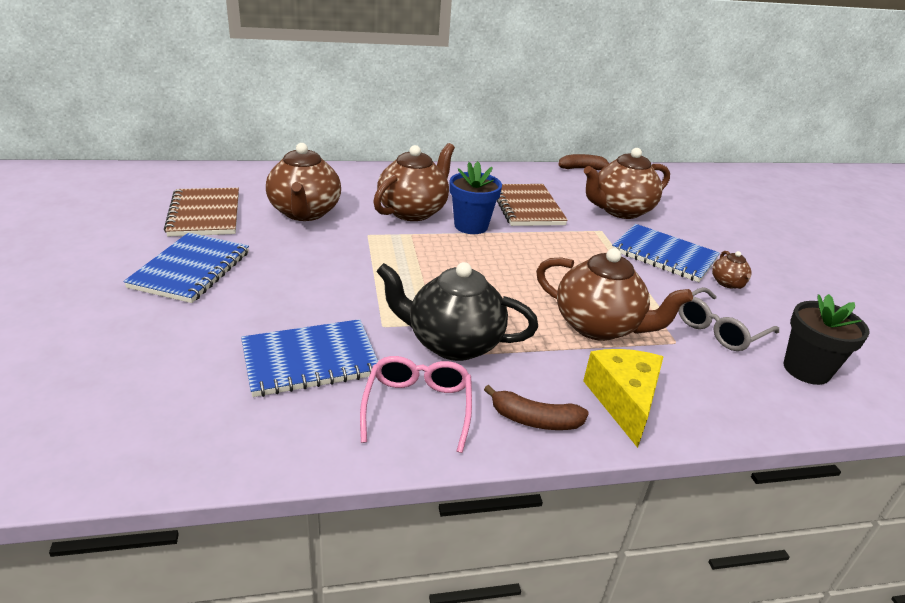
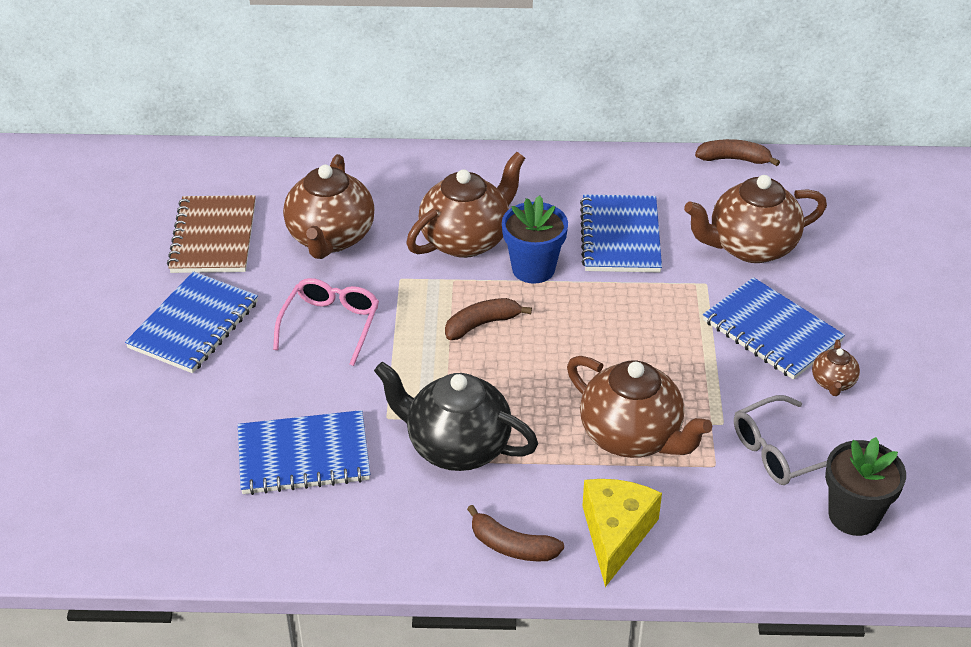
camera: 15 degrees right, 10 degrees up
pink glasses [360,356,472,453] -> pink glasses moved to [273,278,379,366]
brown notebook [497,184,568,226] -> blue notebook [580,194,662,272]
none -> brown banana [445,298,532,340]

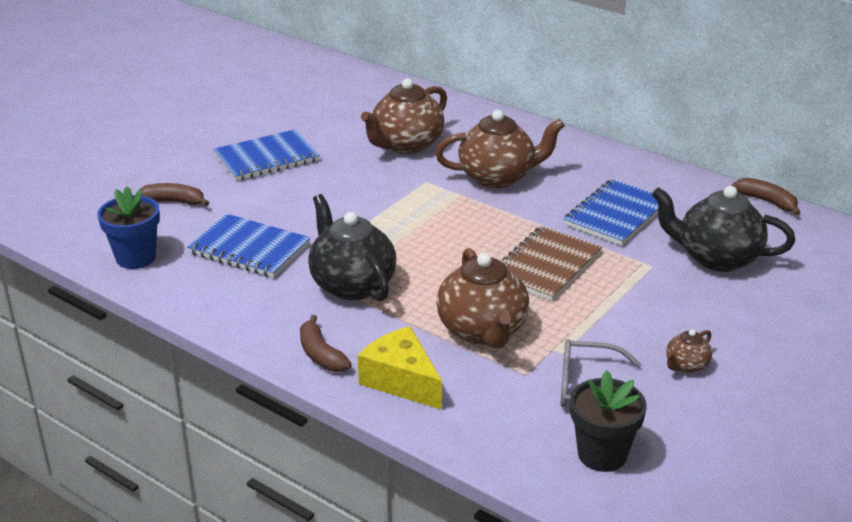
camera: 35 degrees right, 10 degrees down
brown notebook [167,195,256,273] -> brown notebook moved to [501,226,602,301]
pink glasses [273,278,379,366] -> none
brown banana [445,298,532,340] -> brown banana moved to [135,183,210,206]
blue flower pot [502,195,568,284] -> blue flower pot moved to [97,186,160,269]
yellow cheese [582,479,662,587] -> yellow cheese turned 90 degrees counterclockwise [358,326,442,410]
brown teapot [684,175,827,263] -> black teapot [652,186,795,272]
blue notebook [703,277,845,380] -> none

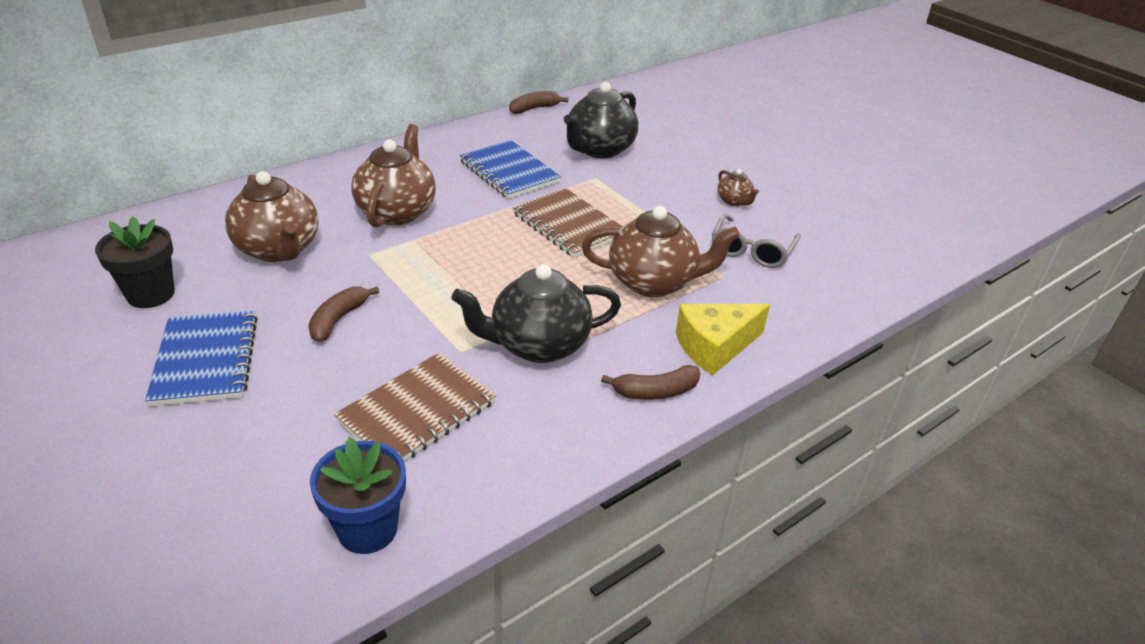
camera: 75 degrees left, 5 degrees up
brown banana [135,183,210,206] -> brown banana moved to [308,286,379,342]
blue notebook [187,214,310,278] -> brown notebook [334,353,496,461]
black flower pot [570,370,647,472] -> black flower pot moved to [95,217,175,308]

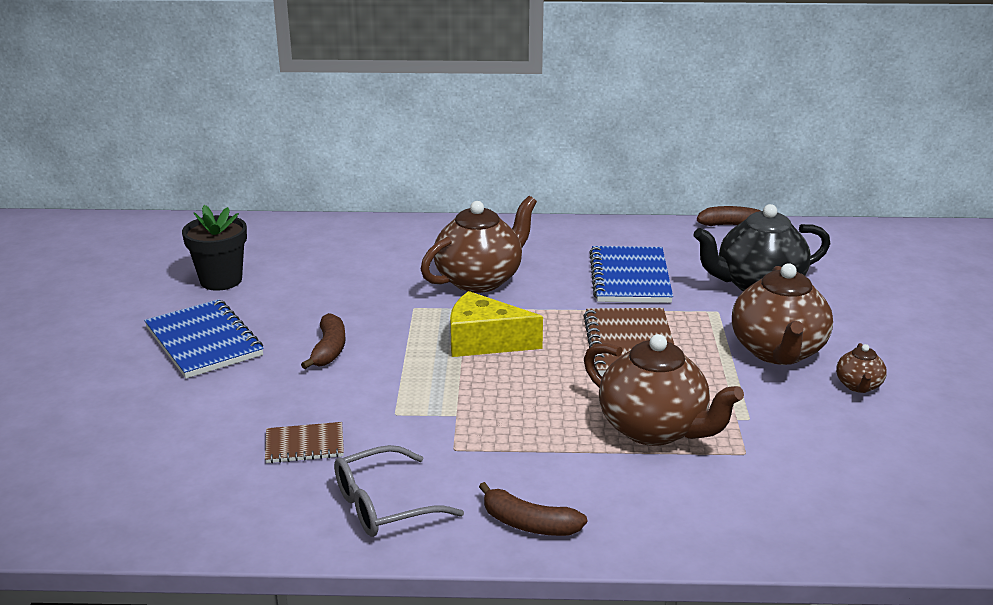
camera: 40 degrees right, 10 degrees down
blue notebook [145,310,258,406] -> blue notebook turned 60 degrees counterclockwise [144,299,264,378]
brown teapot [225,171,318,262] -> brown teapot moved to [732,263,833,365]
brown banana [308,286,379,342] -> brown banana turned 120 degrees clockwise [301,313,346,369]
blue flower pot [310,437,406,554] -> none
brown notebook [334,353,496,461] -> brown notebook [265,422,344,463], size x0.57
black teapot [452,264,621,363] -> none
yellow cheese [676,304,770,375] -> yellow cheese moved to [450,291,543,357]
grey glasses [712,214,801,268] -> grey glasses moved to [334,445,464,537]

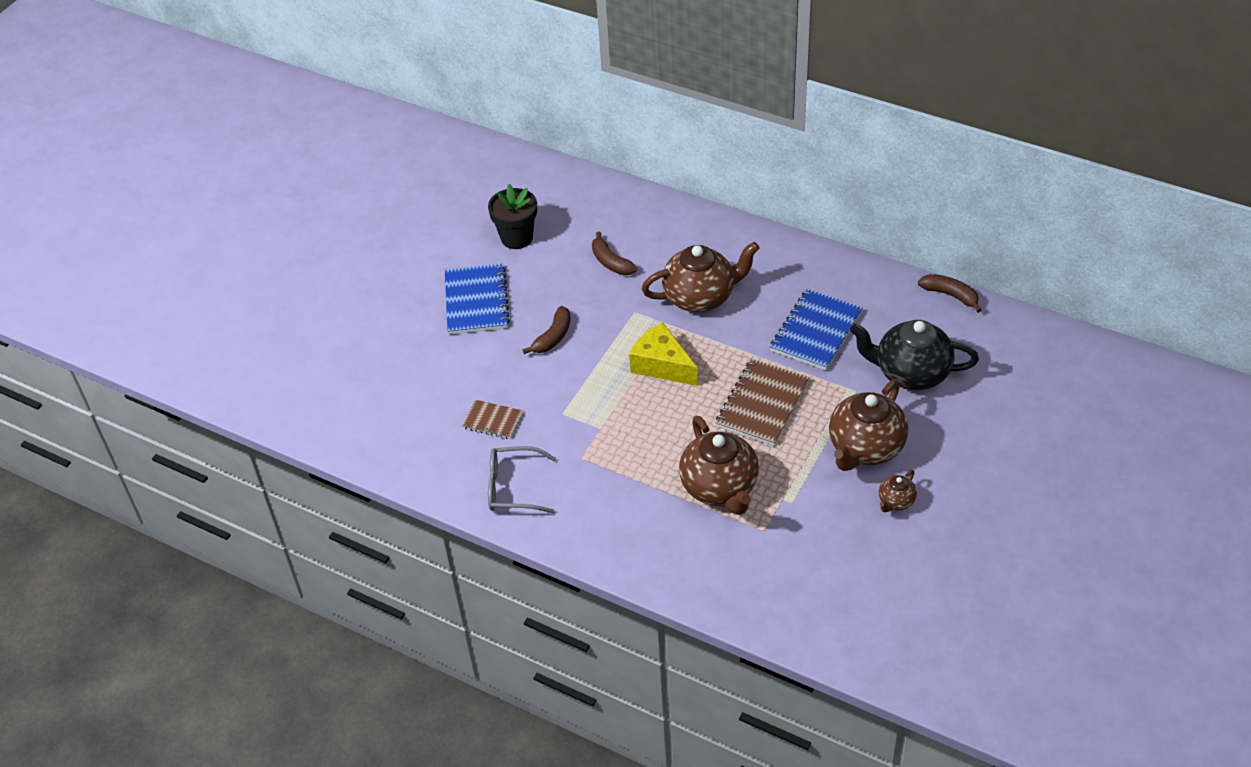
camera: 30 degrees right, 20 degrees up
brown banana [479,482,587,536] -> brown banana moved to [592,231,638,275]

